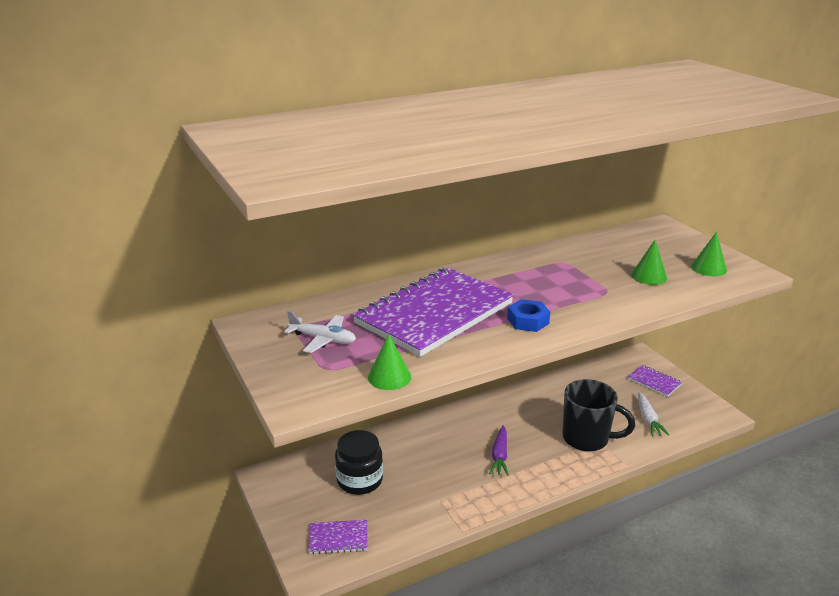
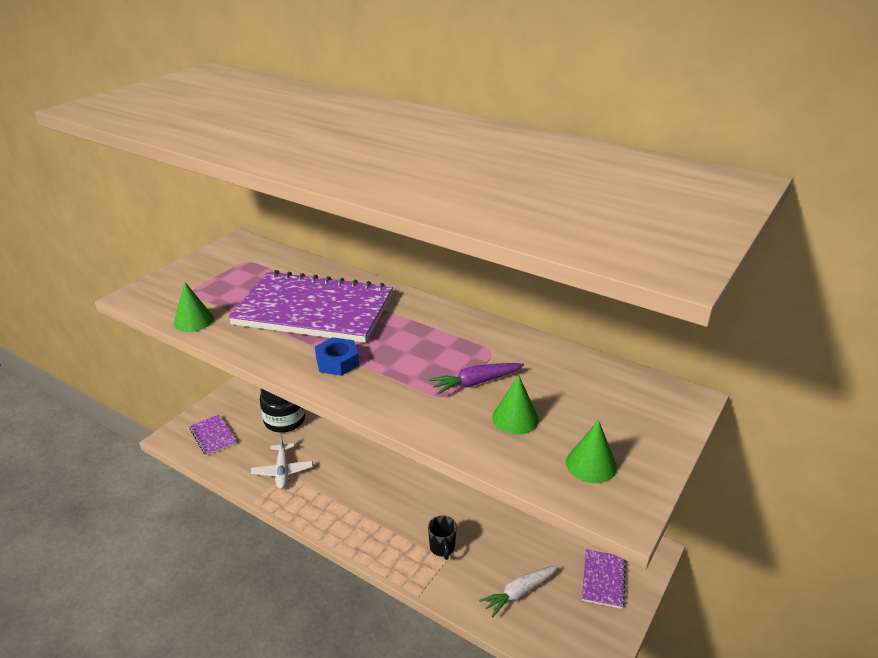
camera: 60 degrees right, 5 degrees up
white plane [284,311,356,353] -> white plane moved to [251,434,313,489]
purple carrot [489,425,509,476] -> purple carrot moved to [429,363,524,394]
black mug [562,379,635,451] -> black mug [428,516,457,560], size x0.48

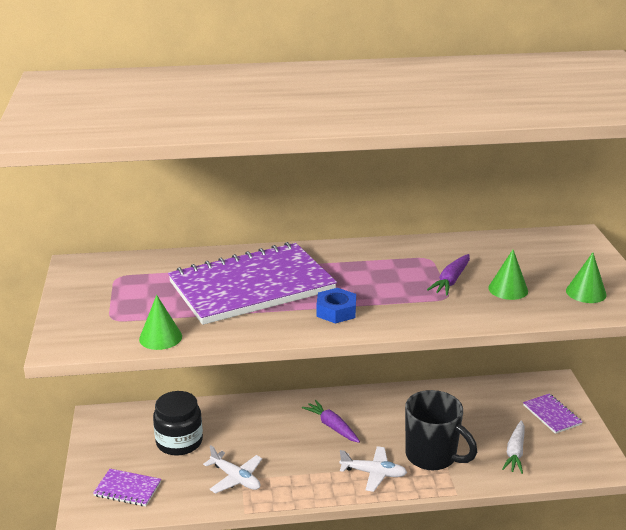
camera: 40 degrees left, 5 degrees down
black mug [428,516,457,560] -> black mug [405,390,477,470], size x2.09
none -> purple carrot [302,400,360,443]
none -> white plane [339,446,407,492]

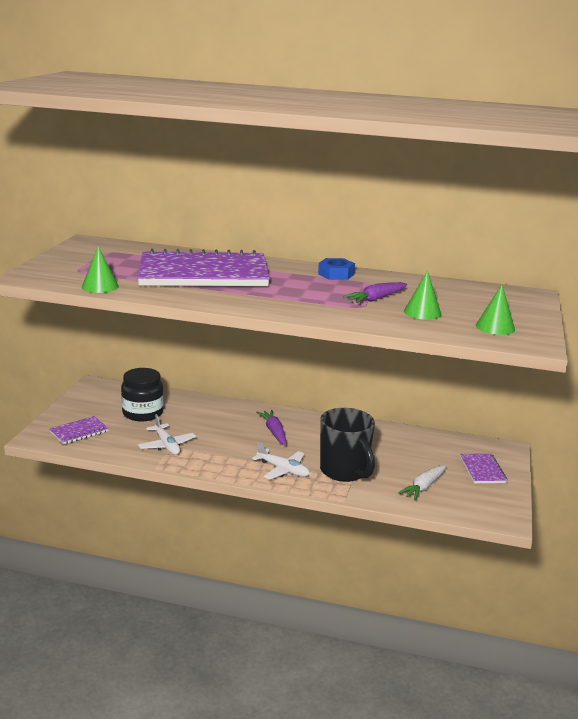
camera: 20 degrees right, 5 degrees down
purple notebook [93,469,161,506] -> purple notebook turned 75 degrees counterclockwise [50,416,109,445]
blue nut [317,288,356,323] -> blue nut moved to [318,258,355,280]

